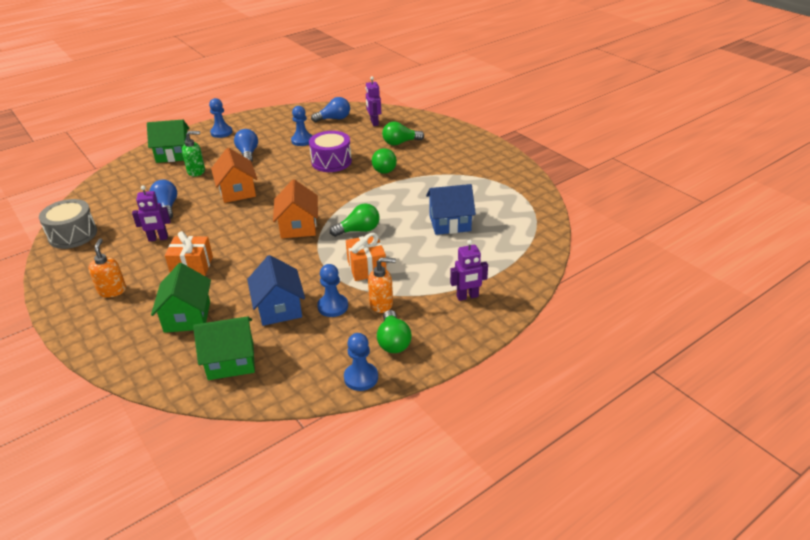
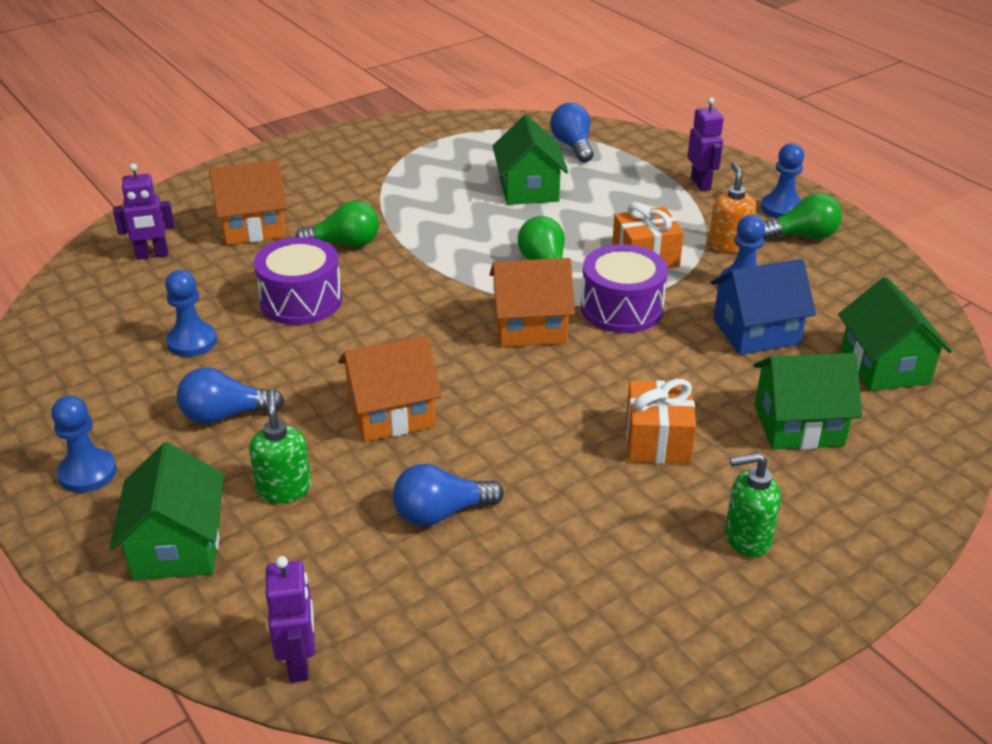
camera: 90 degrees left, 0 degrees up
grey drum [39,199,97,249] -> none
orange soap dispenser [88,238,126,298] -> green soap dispenser [725,453,781,557]
purple robot [132,185,171,242] -> purple robot moved to [266,556,315,683]
blue light bulb [311,97,350,122] -> blue light bulb moved to [550,103,593,162]
blue pawn [344,333,378,391] -> blue pawn moved to [761,143,804,218]
green light bulb [382,122,424,145] -> orange house [209,160,287,245]
blue house [426,184,476,235] -> green house [493,115,568,205]
none -> purple drum [581,244,668,333]

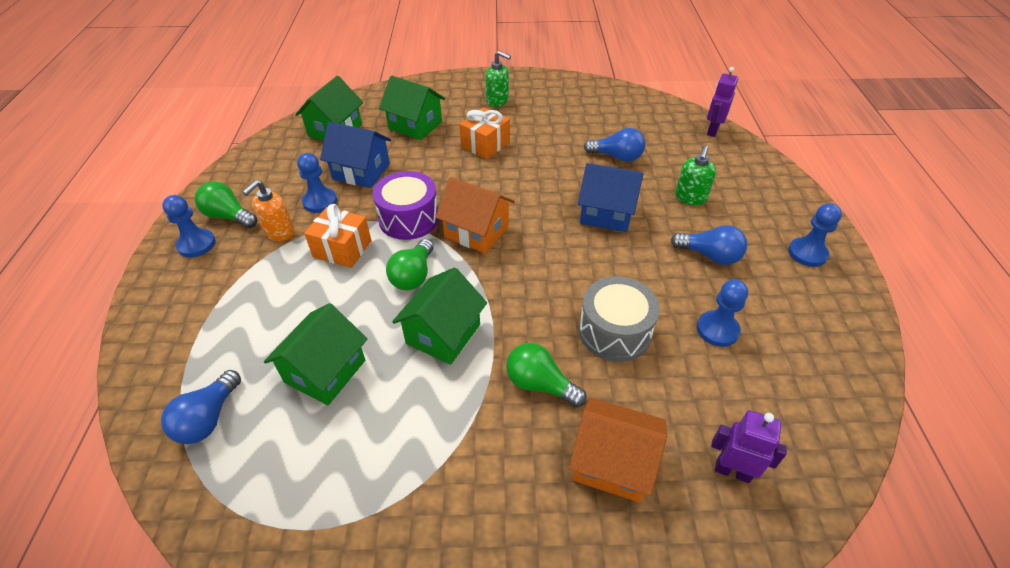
camera: 145 degrees left, 10 degrees up
green house [110,442,224,580] -> green house moved to [392,267,487,365]
purple drum [254,237,342,325] -> grey drum [579,276,660,362]
orange house [338,335,442,442] -> blue house [578,163,643,232]
purple robot [688,97,724,191] -> none

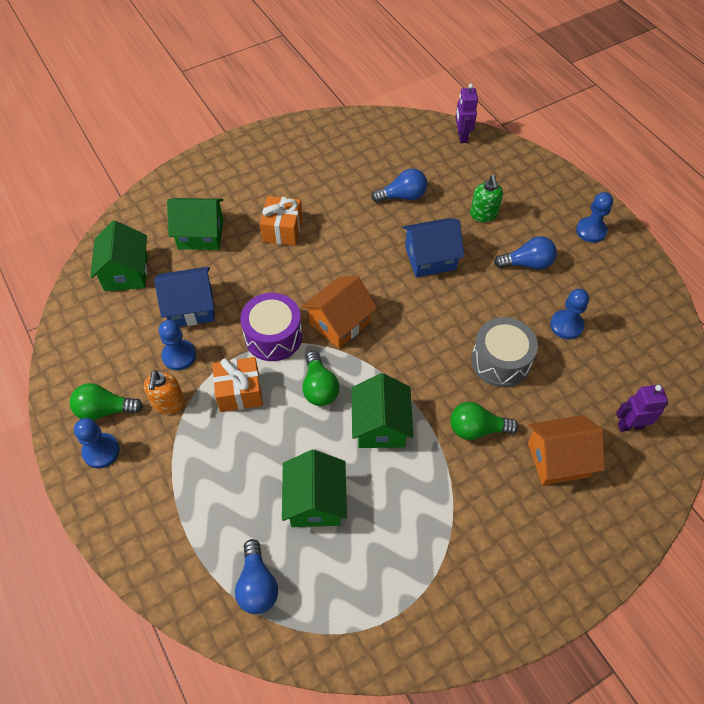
camera: 30 degrees left, 10 degrees up
orange house [436,177,515,254] -> orange house turned 45 degrees counterclockwise [302,276,377,348]
green soap dispenser [485,51,511,107] -> none

